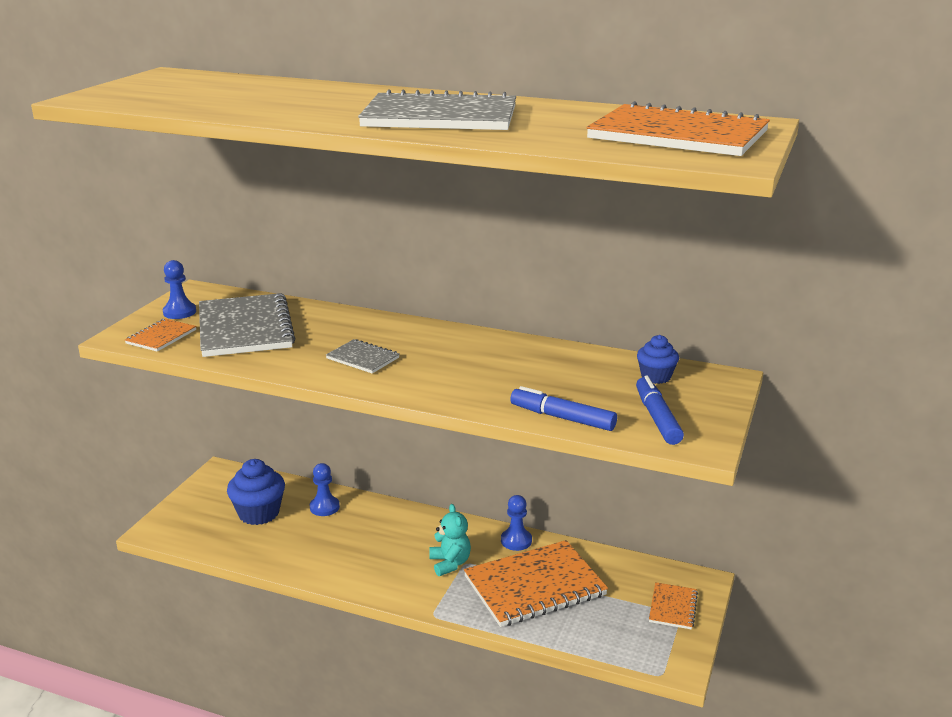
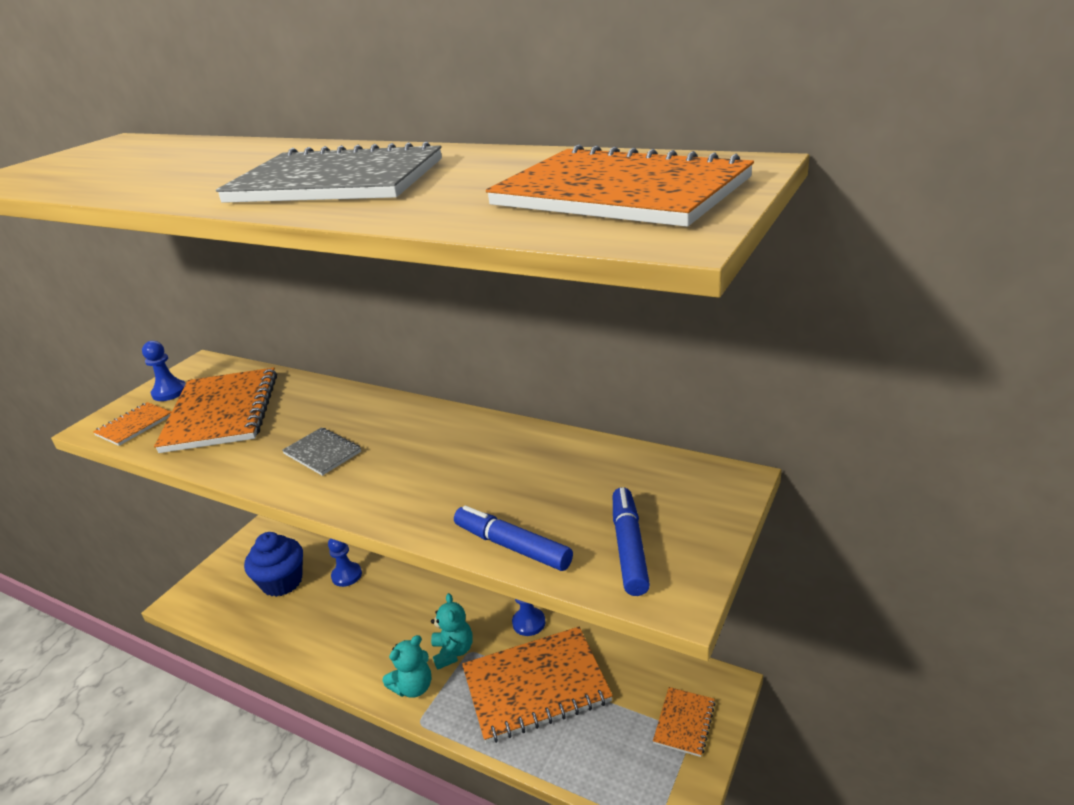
camera: 10 degrees right, 5 degrees up
grey notebook [199,293,295,357] -> orange notebook [154,368,277,453]
blue cupcake [637,335,679,384] -> none
none -> turquoise teddy bear [383,635,431,698]

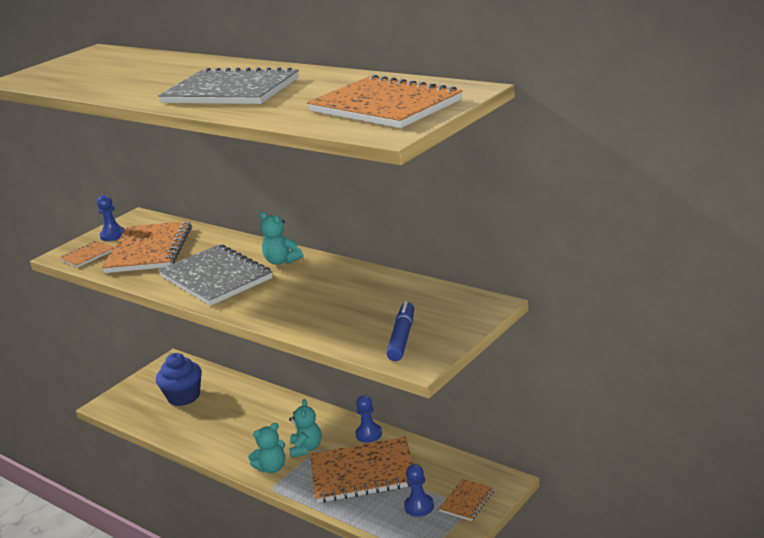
camera: 10 degrees right, 5 degrees down
grey notebook [282,427,361,476] -> grey notebook [158,244,272,306], size x2.09
blue pawn [328,538,362,587] -> blue pawn moved to [404,464,434,517]
blue marker [454,505,573,571] -> none
none -> turquoise teddy bear [260,212,303,265]

